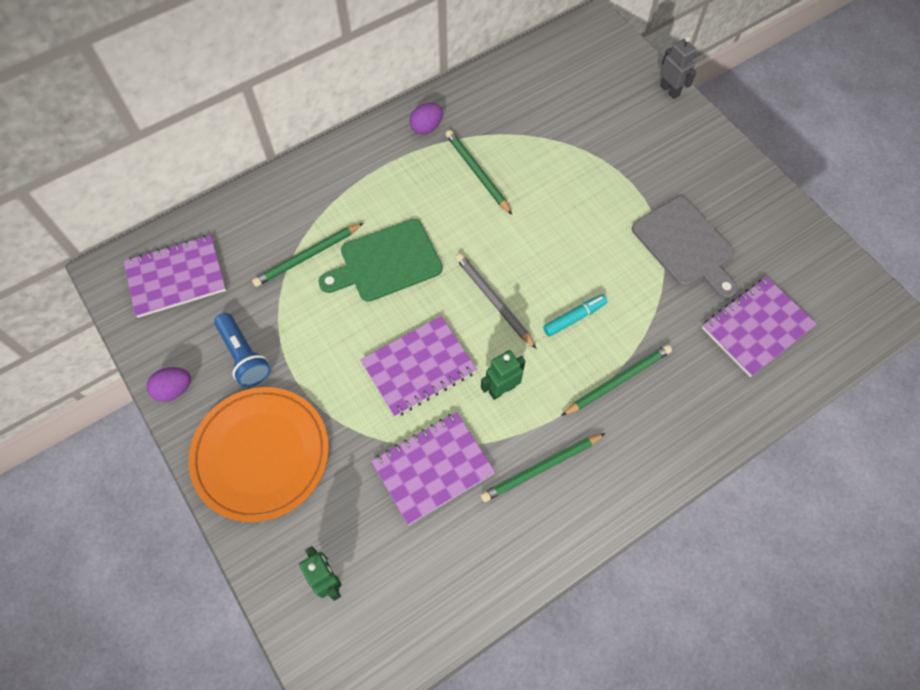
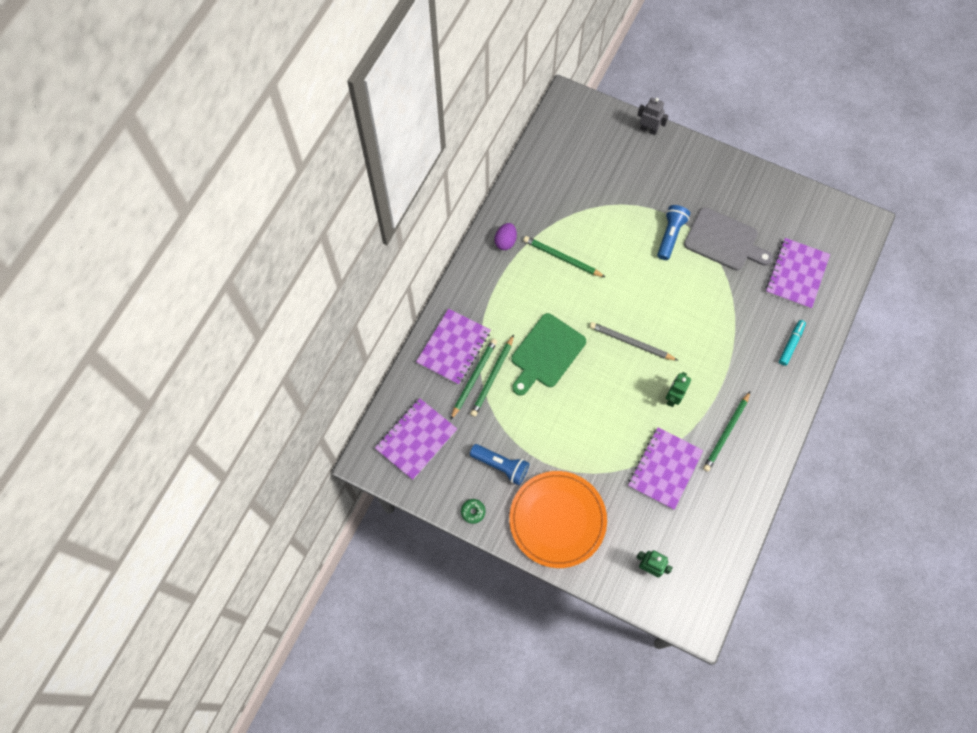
camera: 30 degrees left, 5 degrees up
purple egg [147,367,191,402] -> green donut [461,499,486,524]
purple notebook [360,316,477,417] -> purple notebook moved to [416,308,491,385]
turquoise marker [543,294,608,337] -> turquoise marker moved to [779,320,806,366]
green pencil [561,344,672,416] -> green pencil moved to [450,339,497,420]
none -> blue flashlight [657,205,690,260]

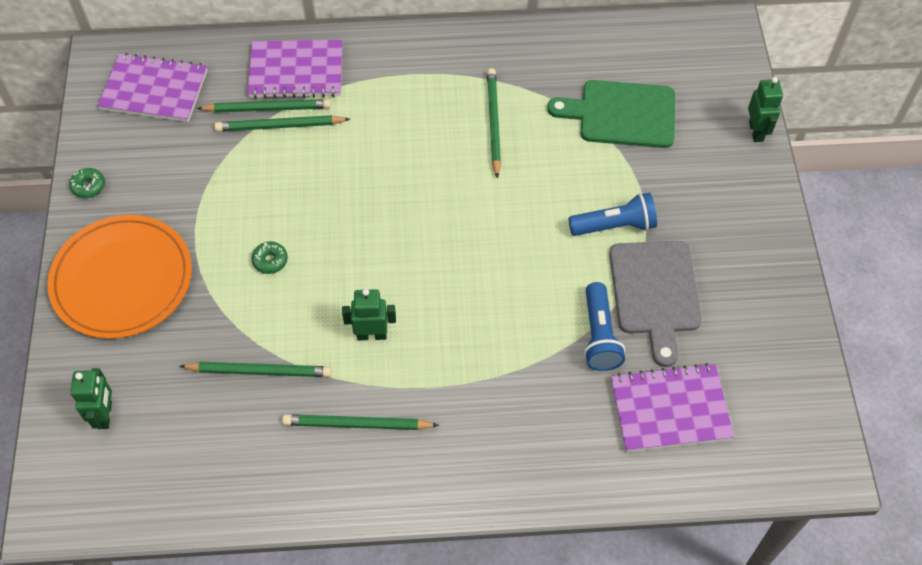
camera: 60 degrees right, 10 degrees down
blue flashlight [470,444,529,485] -> blue flashlight moved to [584,282,625,371]
purple egg [494,223,517,250] -> none
green cutting board [511,313,586,396] -> green cutting board moved to [547,80,675,148]
grey pencil [590,322,678,361] -> none
purple notebook [628,427,703,510] -> green pencil [179,362,332,377]
grey robot [637,98,669,135] -> green robot [748,77,783,142]
turquoise marker [779,320,806,366] -> none
none -> green donut [251,241,288,274]

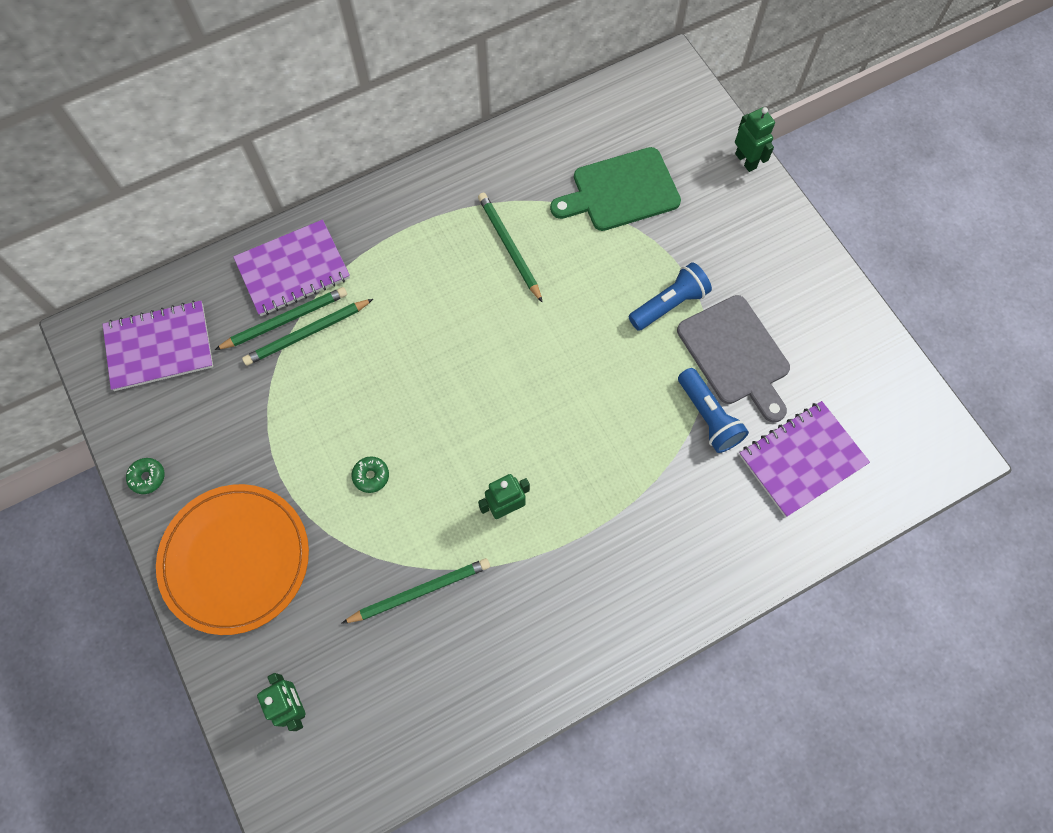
camera: 25 degrees left, 10 degrees up
green pencil [282,414,439,430] -> none

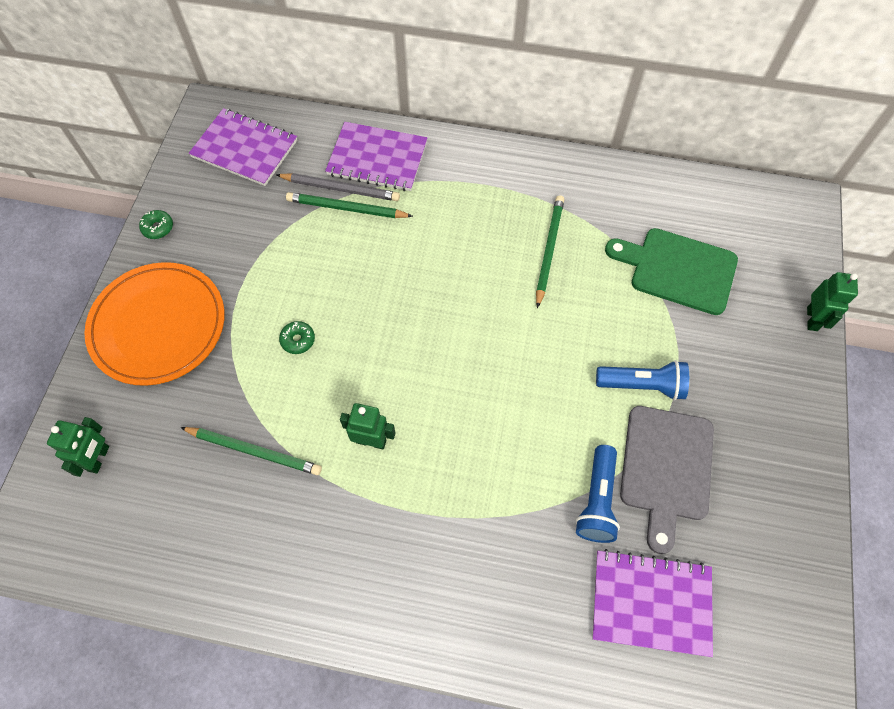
camera: 40 degrees right, 5 degrees down
green pencil [215,287,347,350] -> grey pencil [277,173,400,201]

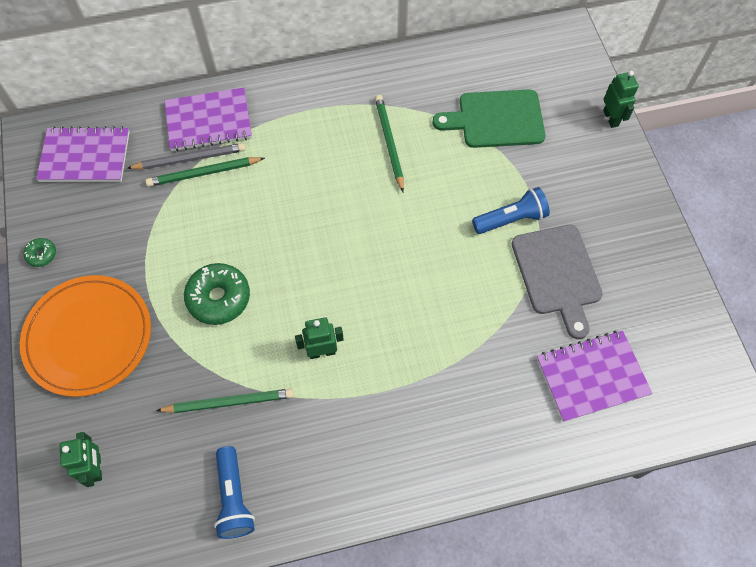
camera: 25 degrees left, 0 degrees up
green donut [279,321,315,354] -> green donut [184,263,250,325], size x2.02
blue flashlight [575,445,620,543] -> blue flashlight moved to [214,446,255,539]

